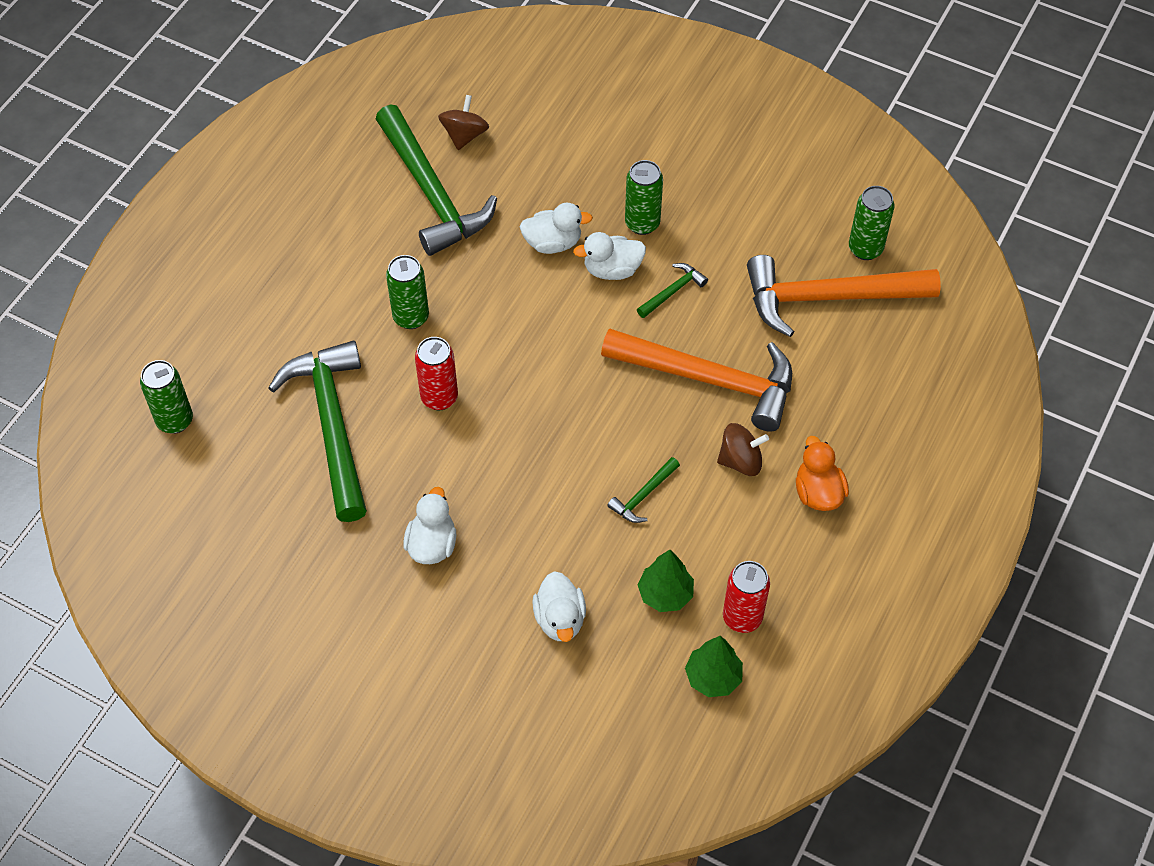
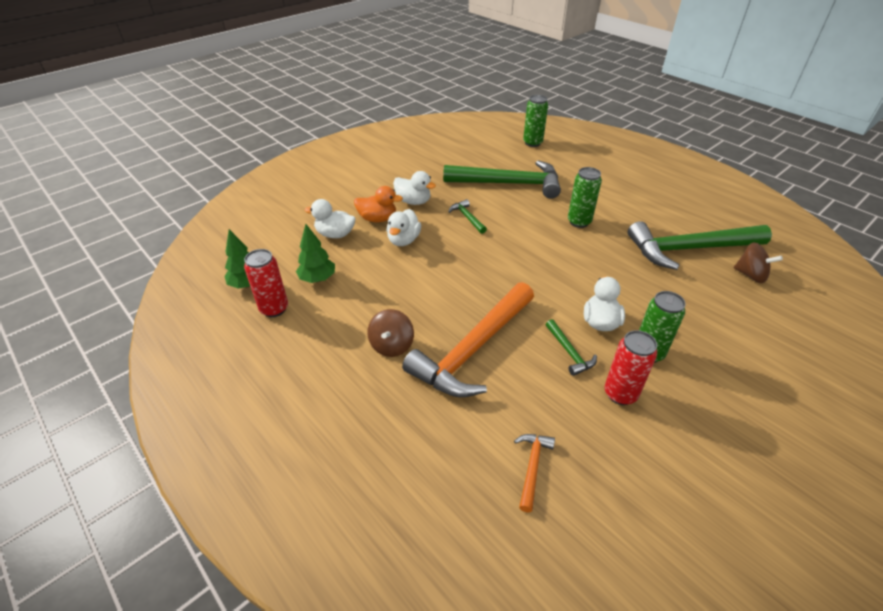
camera: 110 degrees right, 15 degrees down
red can [415,337,458,410] -> red can moved to [605,330,657,405]
white duck [520,203,593,254] -> white duck moved to [387,209,421,246]
green hammer [607,457,680,523] -> green hammer moved to [449,199,487,234]
orange hammer [747,255,941,337] -> orange hammer [514,434,555,512], size x0.42
orange duck [796,436,849,511] -> orange duck moved to [354,186,403,222]
green can [849,186,894,260] -> none

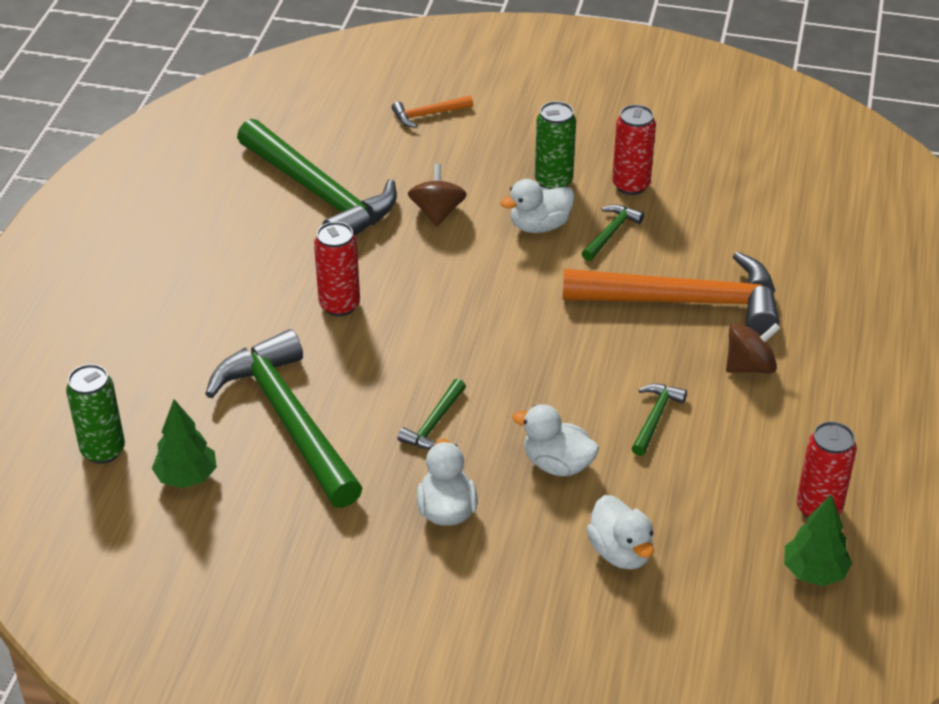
camera: 125 degrees left, 0 degrees up
green tree [296,224,335,283] -> green tree moved to [152,399,217,488]
orange duck [354,186,403,222] -> none
white duck [387,209,421,246] -> white duck turned 135 degrees counterclockwise [513,404,599,476]
orange hammer [514,434,555,512] -> orange hammer moved to [392,95,473,127]
green can [568,167,602,228] -> red can [314,222,360,317]
brown spinning top [734,242,783,283] -> brown spinning top moved to [408,164,467,226]
none -> green hammer [631,384,687,456]

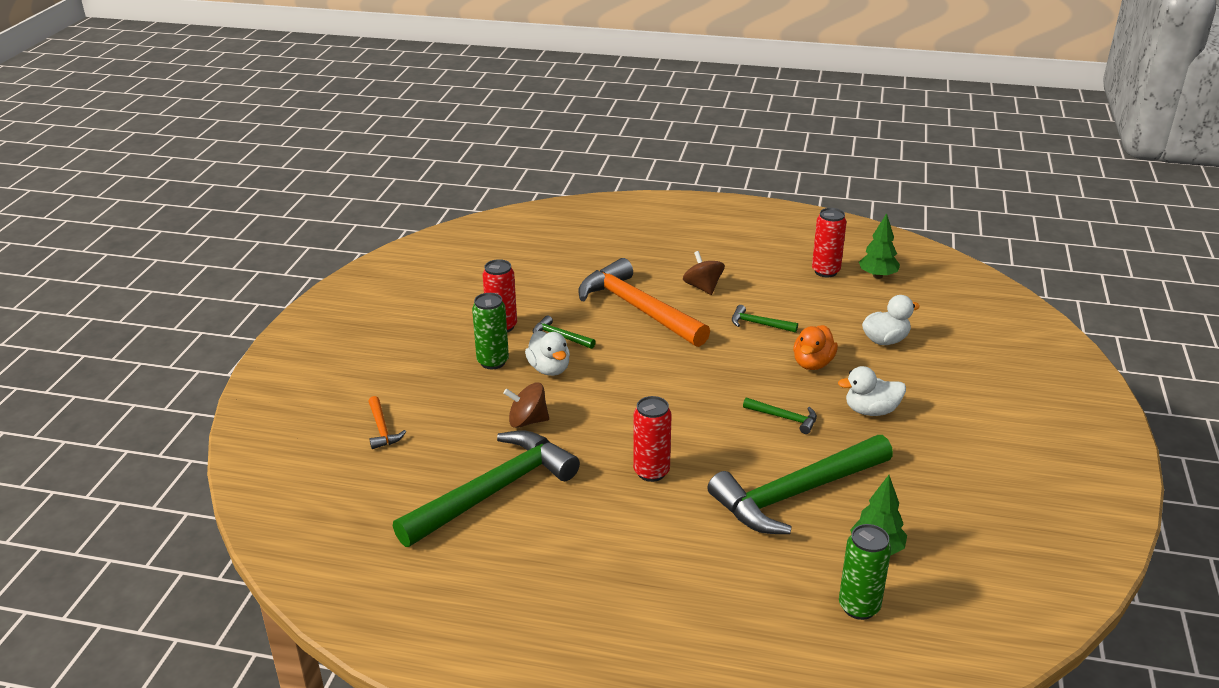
camera: 90 degrees left, 10 degrees down
white duck [513,404,599,476] -> orange duck [793,325,838,370]
orange hammer [563,252,779,335] -> orange hammer turned 45 degrees counterclockwise [578,258,710,347]

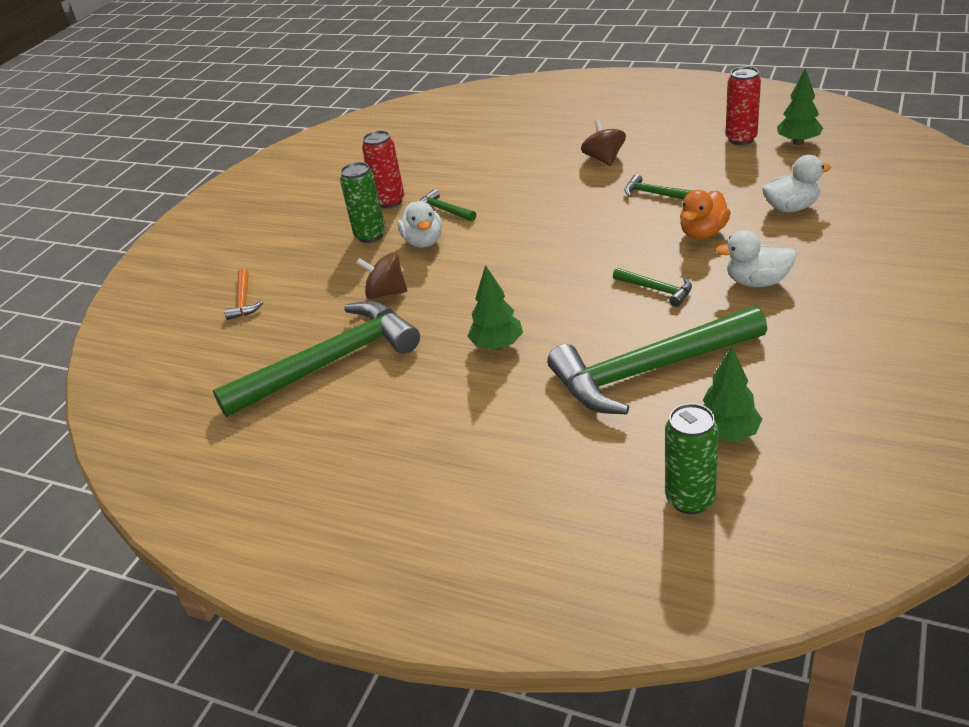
camera: 15 degrees right, 5 degrees up
orange hammer [578,258,710,347] -> none
red can [633,396,672,482] -> green tree [467,265,523,350]

